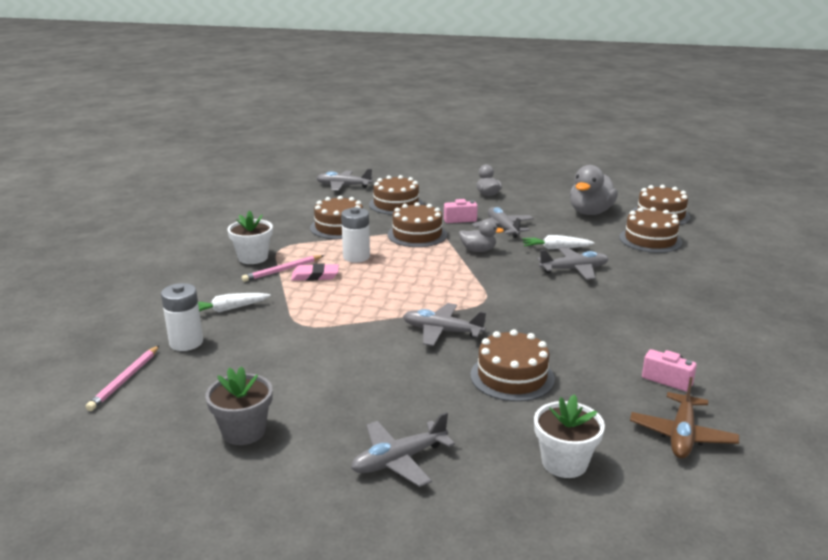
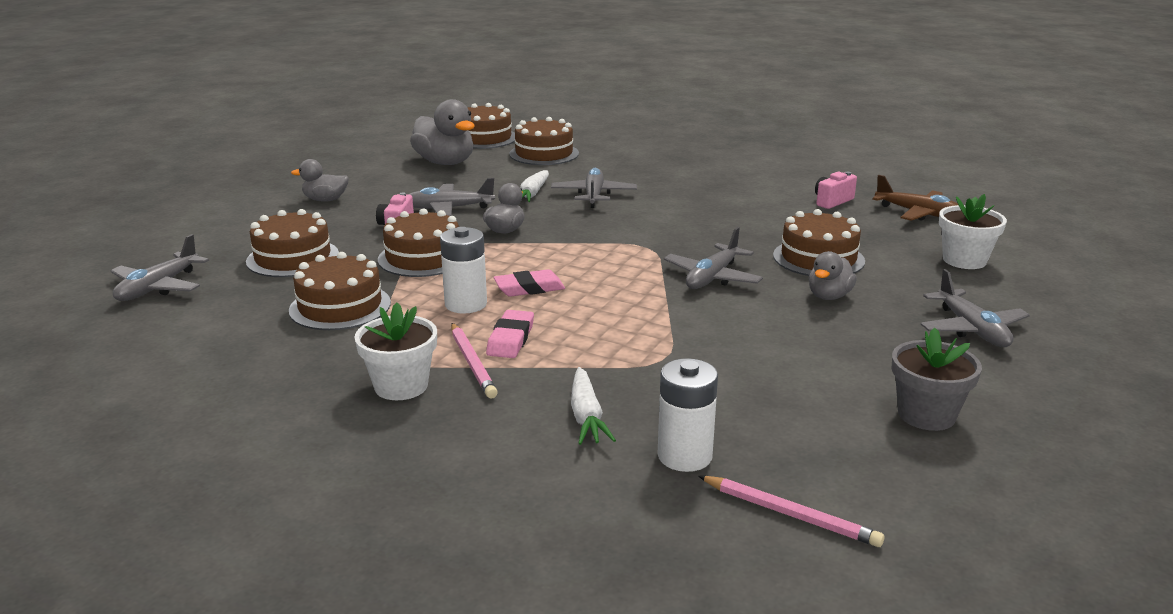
camera: 75 degrees left, 0 degrees up
none -> pink eraser [494,269,565,297]
none -> grey duck [809,251,857,300]

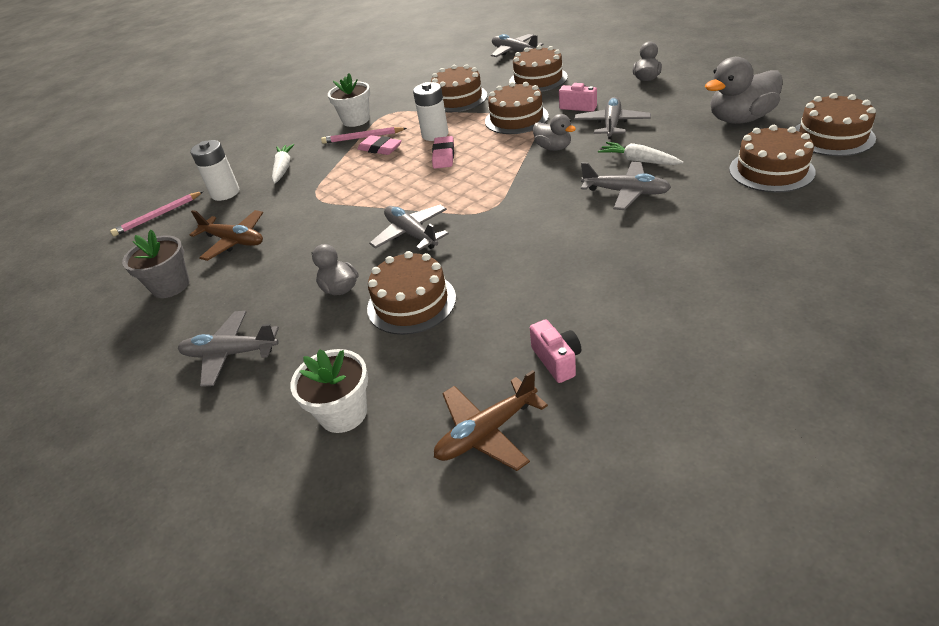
camera: 115 degrees right, 15 degrees up
white carrot [571,367,616,445] -> white carrot turned 75 degrees clockwise [272,144,294,184]
none -> brown plane [190,210,263,261]

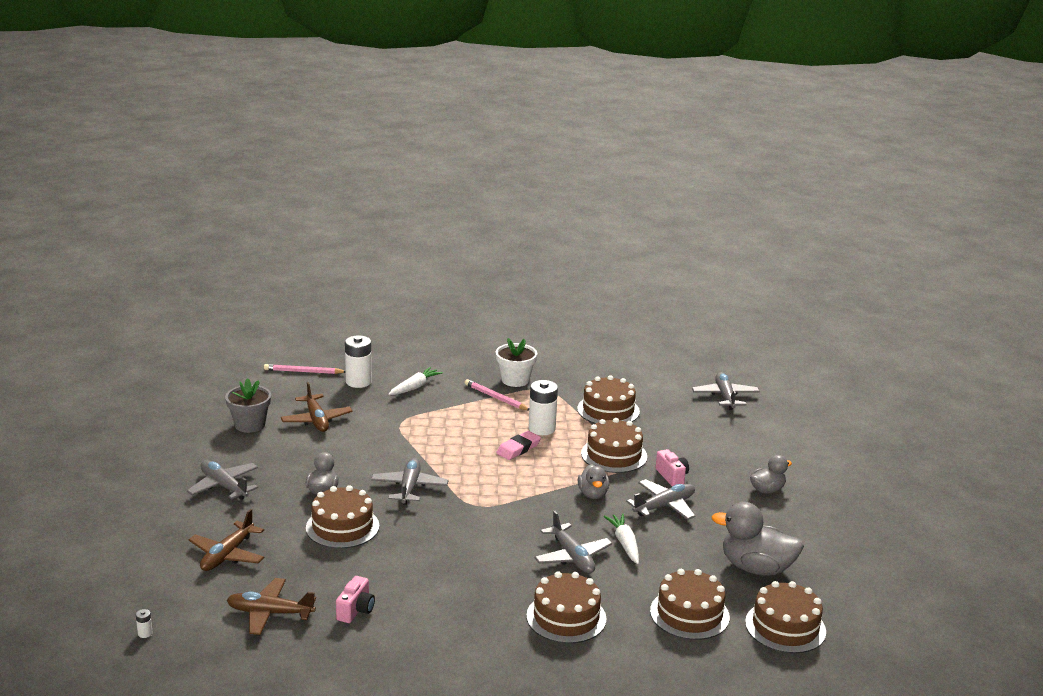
camera: 35 degrees right, 15 degrees down
white flower pot [290,349,368,433] -> brown plane [189,509,264,571]
pink eraser [357,135,402,155] -> none
brown cake [509,45,568,92] -> brown cake moved to [526,571,606,643]
none -> white battery [136,609,153,638]

